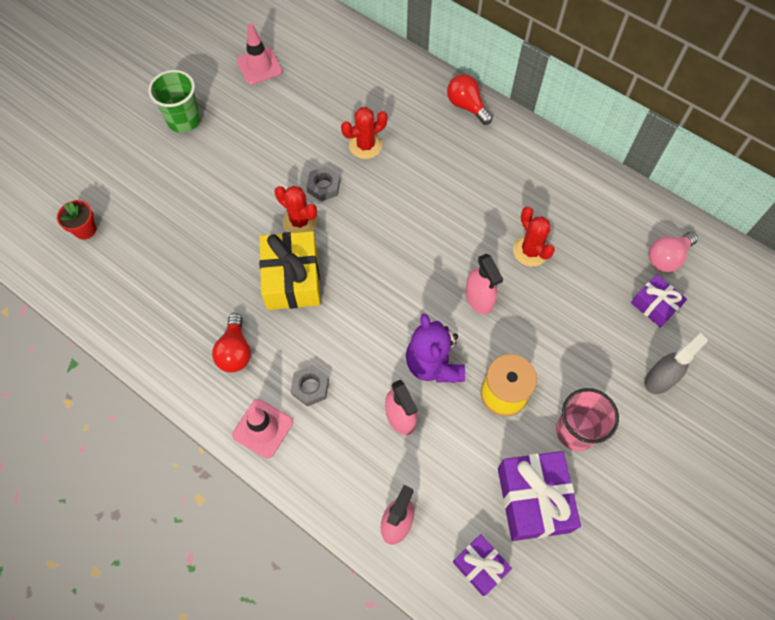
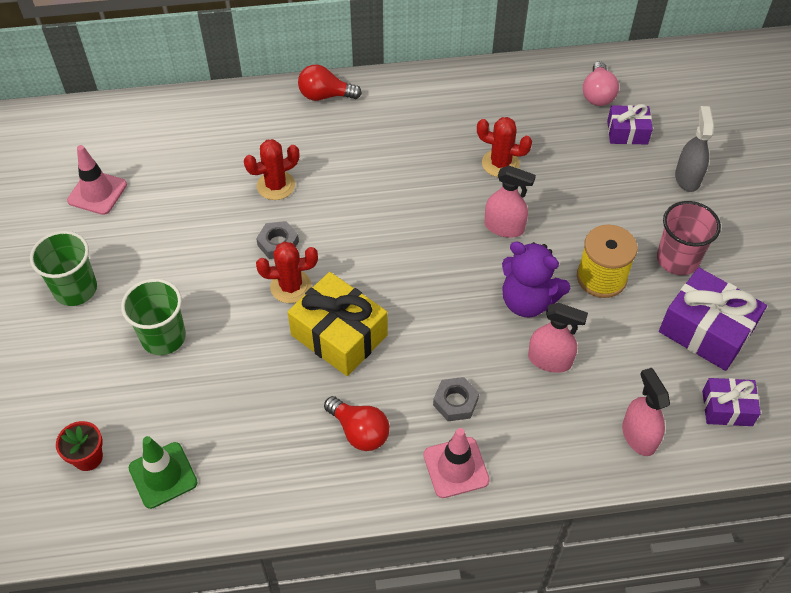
camera: 45 degrees left, 10 degrees down
red cactus [341,107,388,159] -> red cactus turned 45 degrees clockwise [244,139,299,200]
none -> green cup [121,279,186,355]
none -> green traffic cone [128,436,198,509]

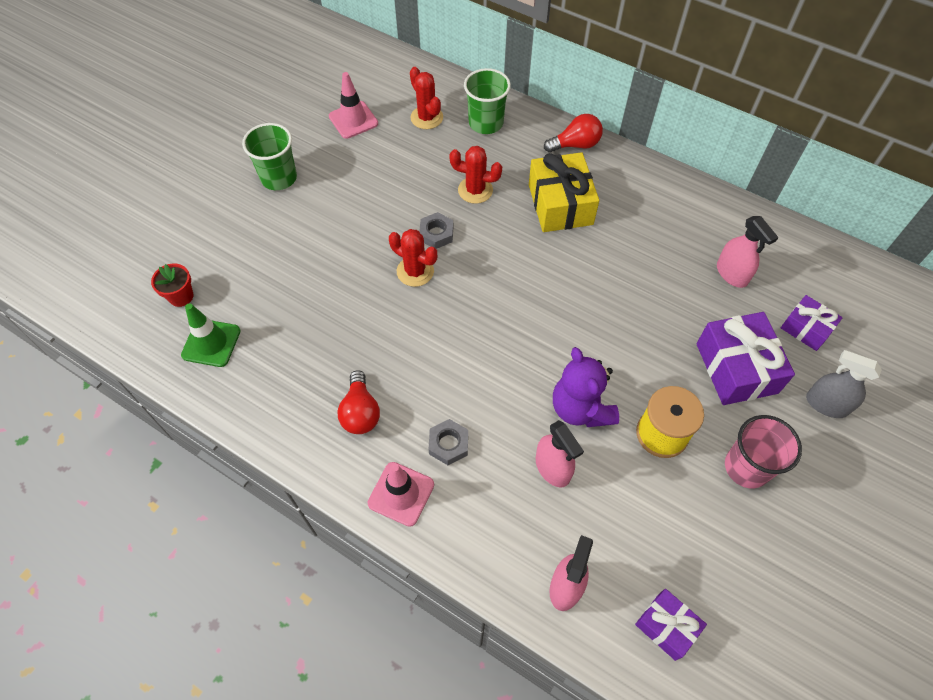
camera: 40 degrees right, 5 degrees up
green cup [121,279,186,355] -> green cup moved to [464,68,511,134]
yellow gift [287,272,388,376] -> yellow gift moved to [529,152,599,232]
red light bulb [298,64,362,101] -> red light bulb turned 120 degrees clockwise [544,114,603,153]
red cactus [477,117,532,177] -> red cactus moved to [410,67,443,129]
pink spray bottle [484,165,536,238] -> pink spray bottle moved to [717,216,779,288]
pink light bulb [583,61,619,106] -> none
purple gift [659,267,767,371] -> purple gift moved to [696,312,795,405]
grey spray bottle [675,106,714,192] -> grey spray bottle turned 105 degrees counterclockwise [806,350,882,418]

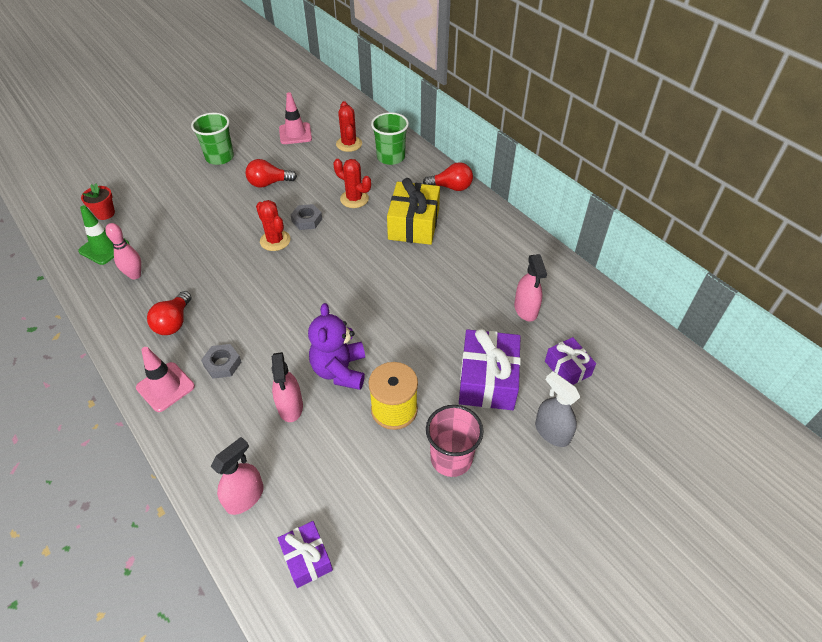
camera: 20 degrees right, 10 degrees down
none -> pink bowling pin [105,223,141,280]
none -> red light bulb [245,159,297,188]

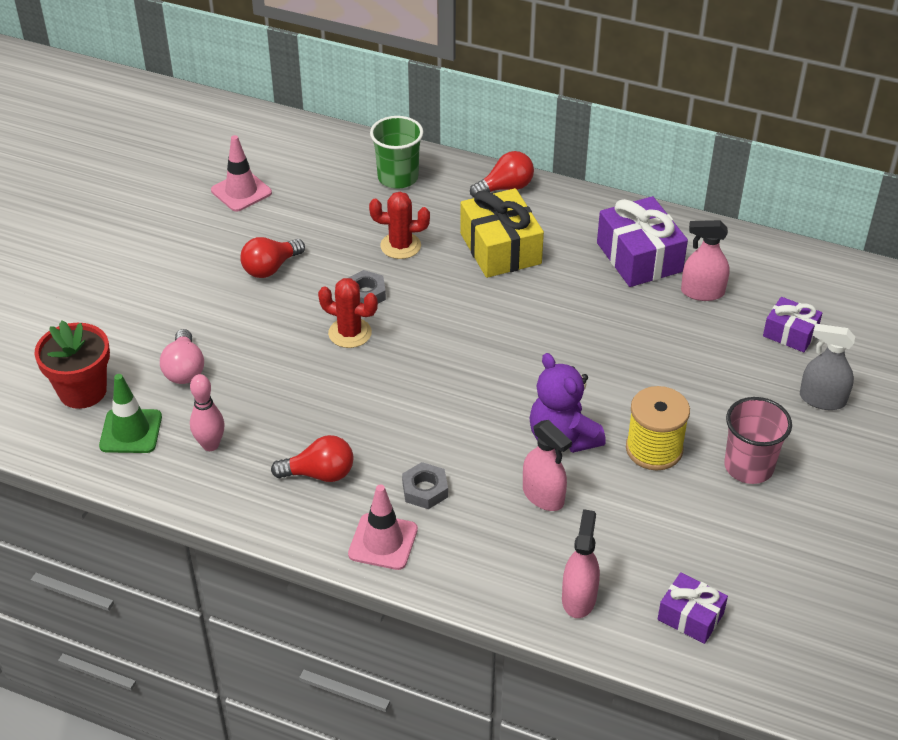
camera: 30 degrees left, 5 degrees down
red flower pot [81,184,115,220] -> red flower pot [34,320,110,409], size x1.67
red light bulb [147,291,191,335] -> red light bulb turned 75 degrees counterclockwise [271,435,354,482]
green cup [191,113,234,165] -> none
red cactus [336,101,362,152] -> none
purple gift [459,329,521,410] -> purple gift moved to [597,196,688,287]
pink spray bottle [514,254,547,322] -> pink spray bottle turned 135 degrees clockwise [681,220,730,301]
none -> pink light bulb [160,329,204,384]

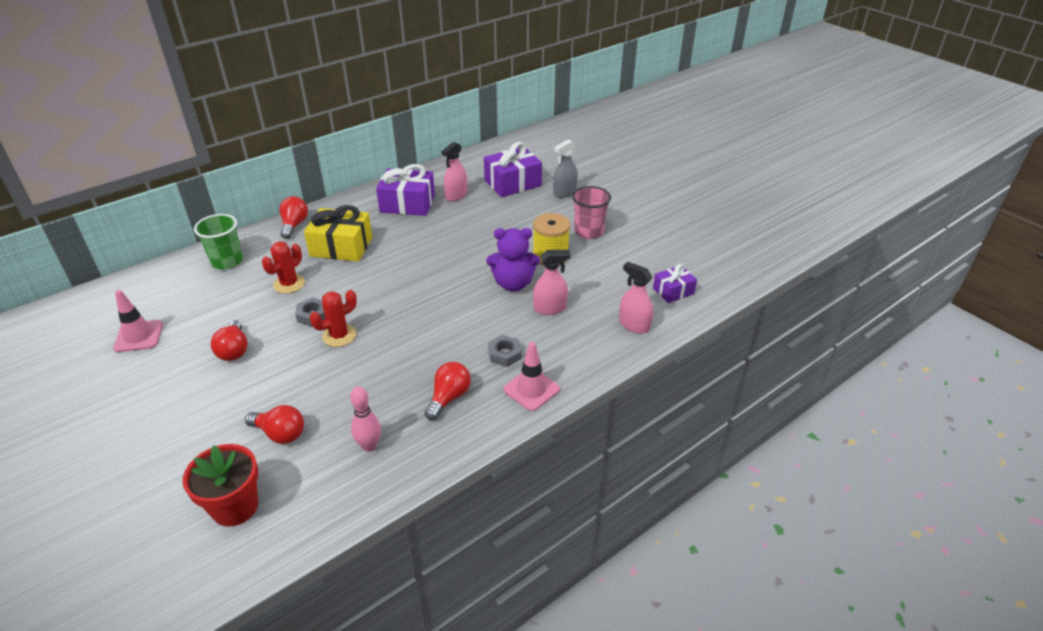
camera: 60 degrees left, 5 degrees down
green traffic cone [99,374,162,453] -> none
pink light bulb [160,329,204,384] -> red light bulb [245,405,304,444]
purple gift [763,297,822,352] -> purple gift [484,142,542,197], size x1.72

